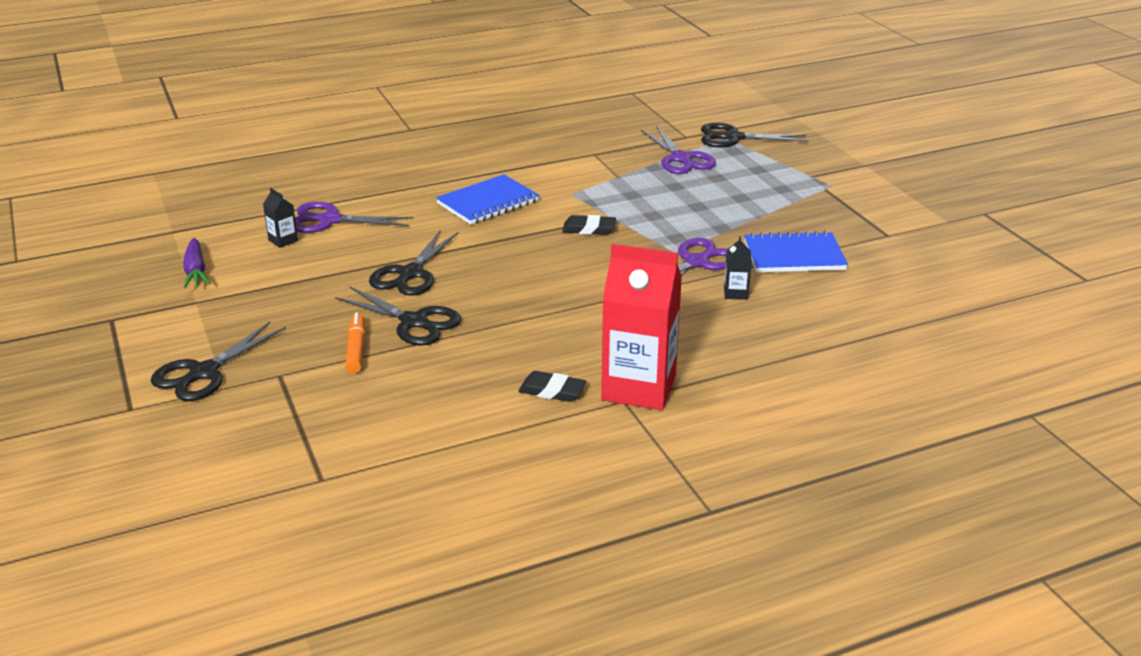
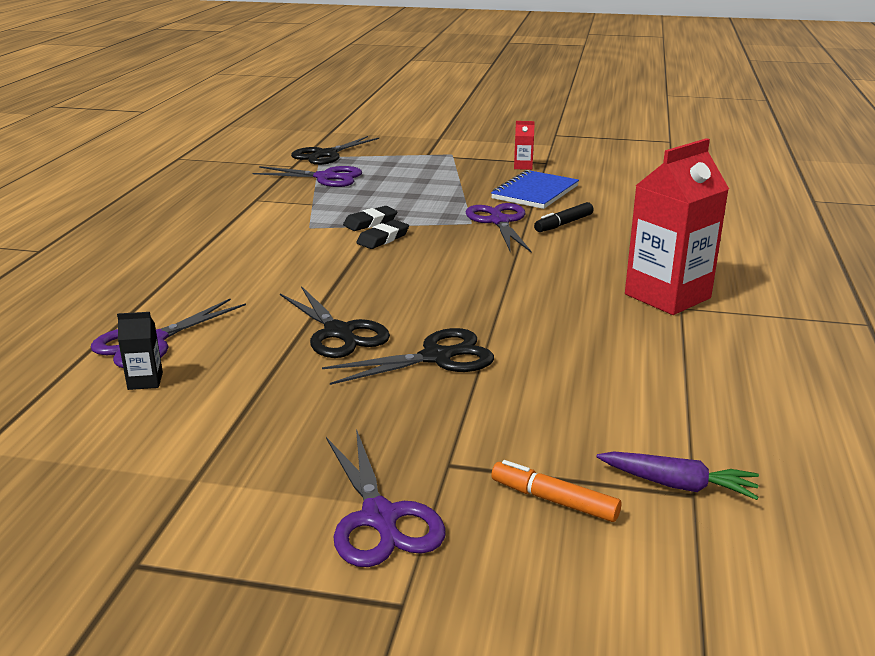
camera: 55 degrees left, 5 degrees down
black scissors [151,322,286,401] -> purple scissors [326,429,446,567]
purple carrot [183,238,211,288] -> purple carrot moved to [596,452,759,500]
orange marker [345,313,365,373] -> orange marker moved to [491,460,621,522]
blue notebook [436,174,539,225] -> none
black eraser [518,371,587,402] -> black eraser moved to [343,206,397,231]
black carton [724,236,752,300] -> black marker [534,202,594,232]
none -> red carton [514,121,535,170]

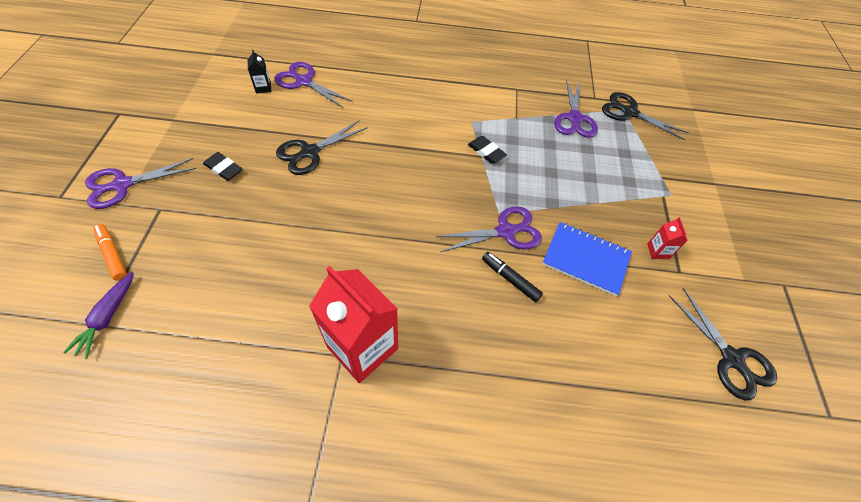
camera: 80 degrees right, 30 degrees up
black scissors [322,328,494,385] -> black scissors moved to [669,288,777,400]
black eraser [356,220,409,249] -> black eraser moved to [203,152,242,181]
orange marker [491,460,621,522] -> orange marker turned 60 degrees counterclockwise [93,224,127,281]

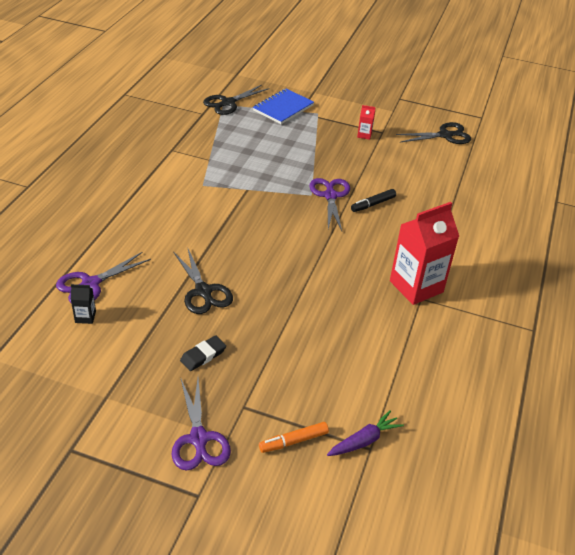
camera: 75 degrees left, 15 degrees down
purple carrot [63,272,133,359] -> purple carrot turned 60 degrees counterclockwise [327,410,404,456]
black eraser [468,136,507,164] -> none
blue notebook [542,222,632,296] -> blue notebook moved to [253,89,314,124]
purple scissors [554,79,598,138] -> none

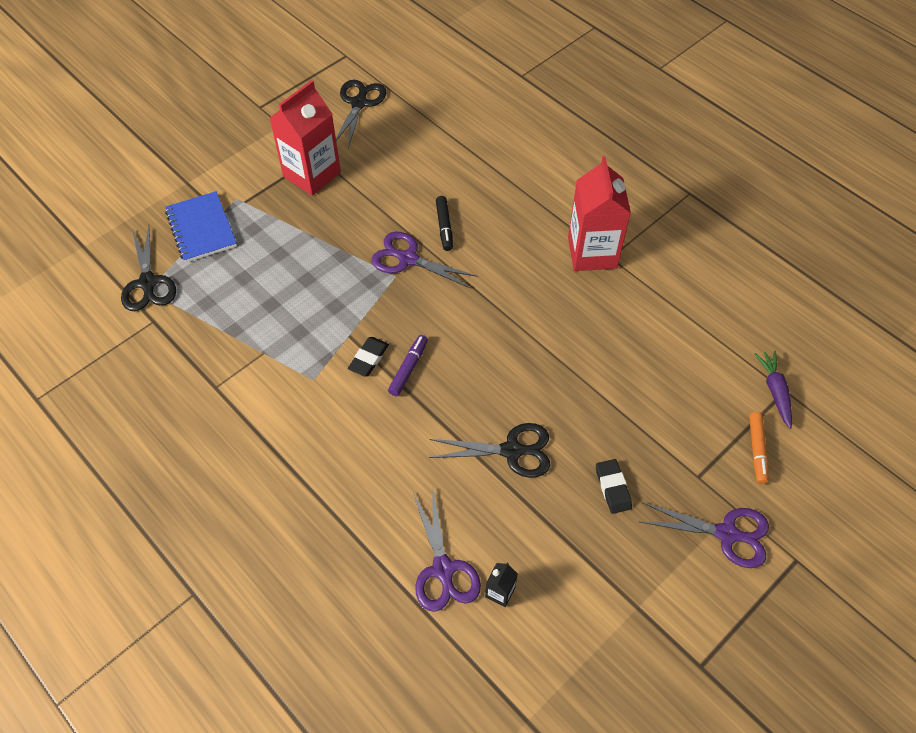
camera: 60 degrees left, 15 degrees up
red carton [357,105,375,140] -> red carton [270,80,341,196], size x2.40
none -> black eraser [348,337,389,377]
none -> purple marker [388,335,428,396]

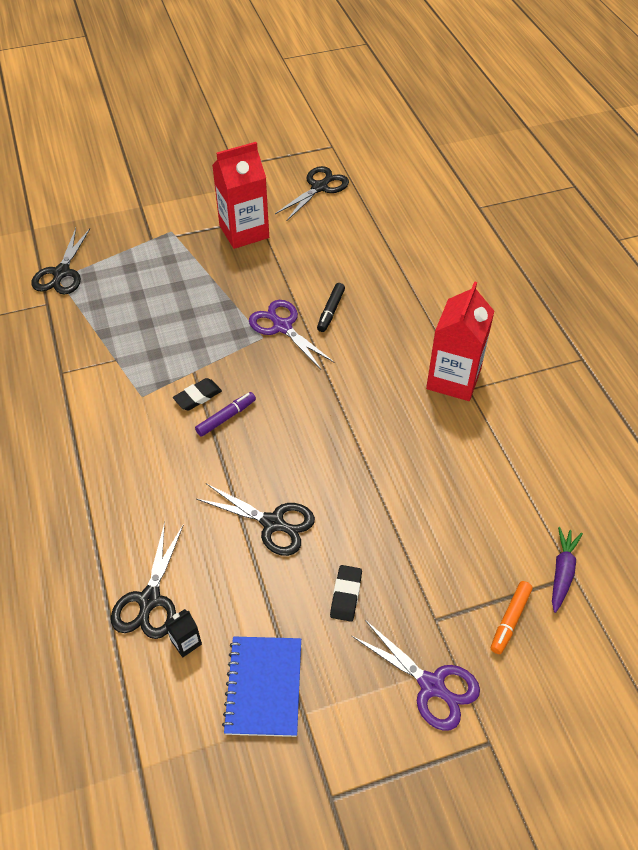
camera: 25 degrees right, 5 degrees down
blue notebook [165,191,237,263] -> blue notebook moved to [222,637,301,737]
purple scissors [413,487,481,612] -> black scissors [111,522,184,639]

